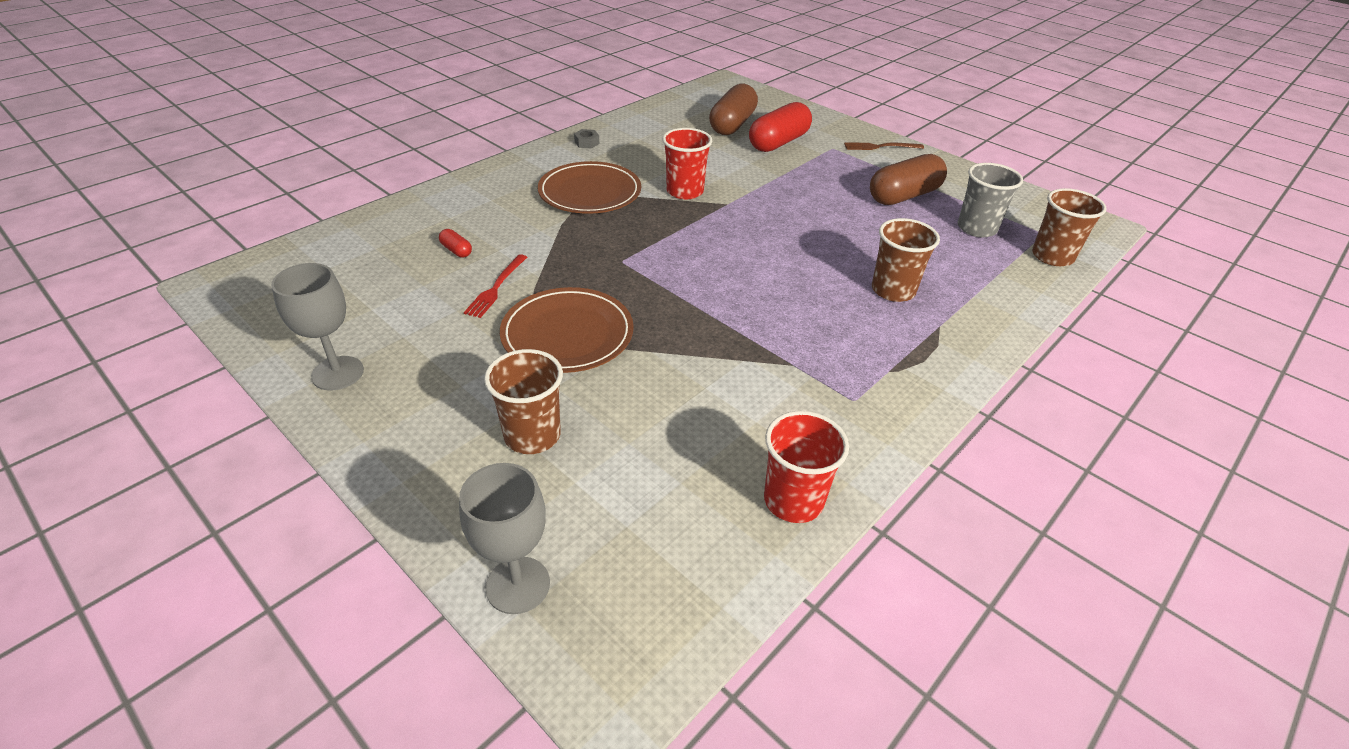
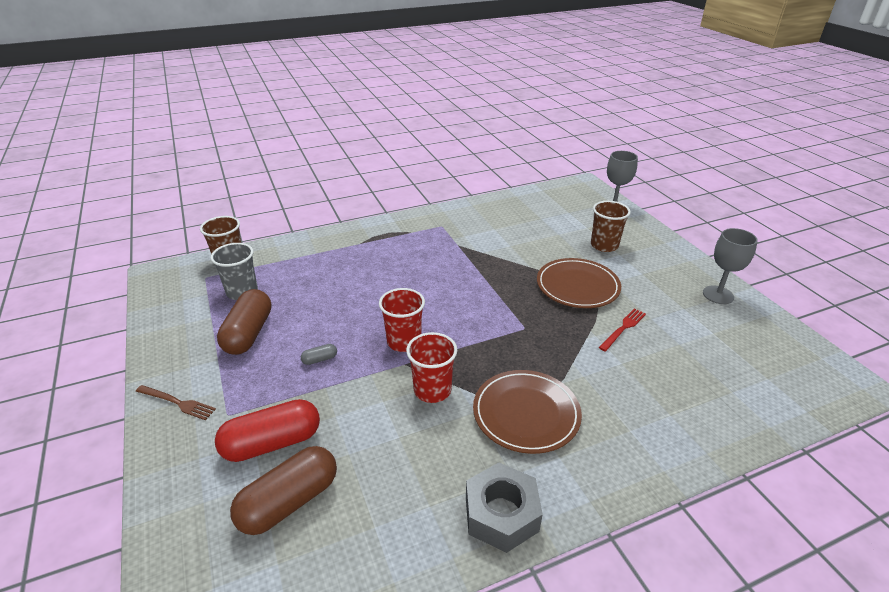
camera: 155 degrees left, 5 degrees down
red capsule [439,229,472,257] -> none
grey nut [574,129,599,149] -> grey nut [466,462,543,553], size x2.34
red cup [764,411,849,523] -> red cup moved to [379,288,425,352]
brown capsule [870,154,947,205] -> brown capsule turned 75 degrees counterclockwise [217,289,271,355]
brown cup [872,218,940,302] -> none
none -> grey capsule [301,344,337,365]

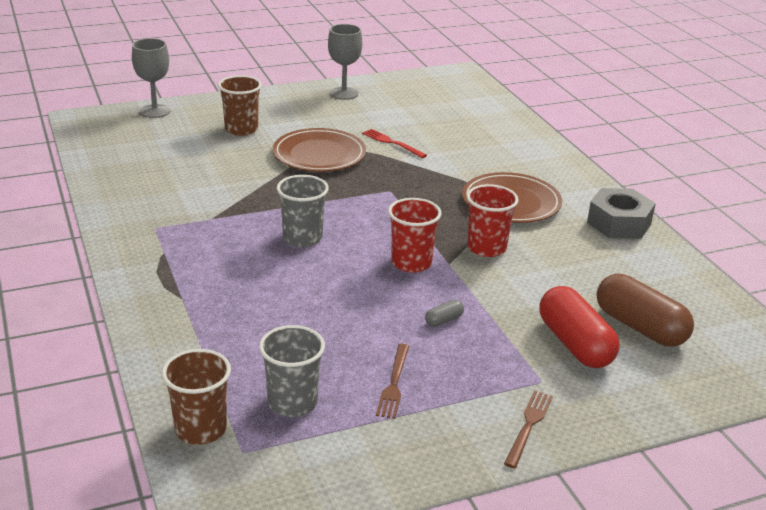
camera: 90 degrees left, 5 degrees down
brown capsule [217,289,271,355] -> brown fork [376,344,409,419]
grey capsule [301,344,337,365] -> grey capsule turned 75 degrees clockwise [425,300,464,327]
none -> grey cup [277,175,329,247]

